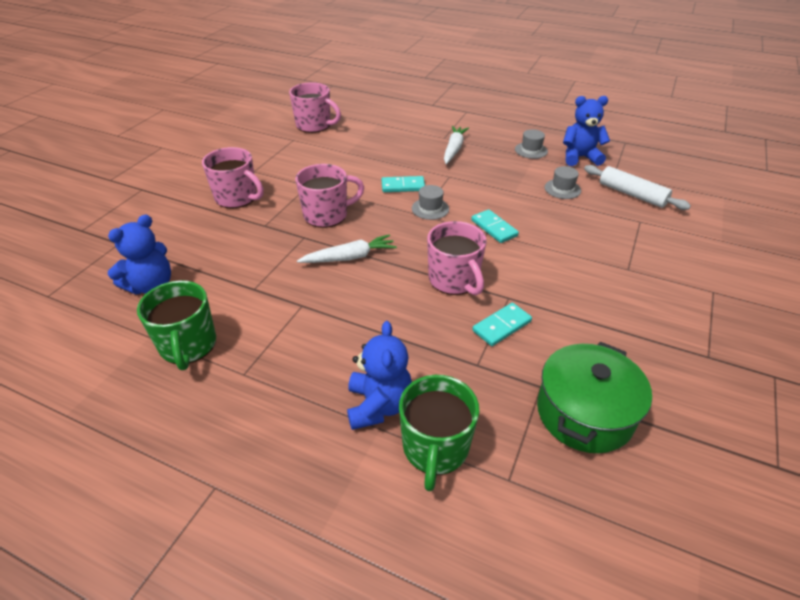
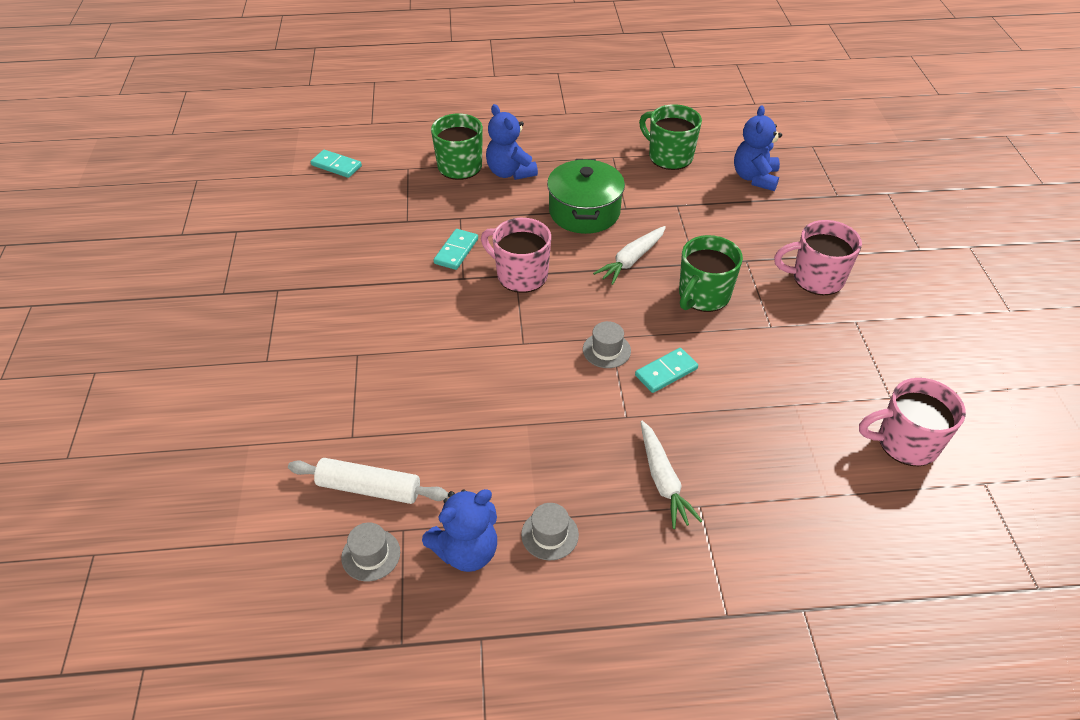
camera: 150 degrees right, 5 degrees up
pink mug [295,164,364,228] -> green mug [679,235,743,312]
turquoise domino [471,209,519,243] -> turquoise domino moved to [310,150,362,178]
green pot [537,342,652,453] -> green pot moved to [547,159,625,234]
grey hat [545,166,581,199] -> grey hat moved to [341,522,400,581]

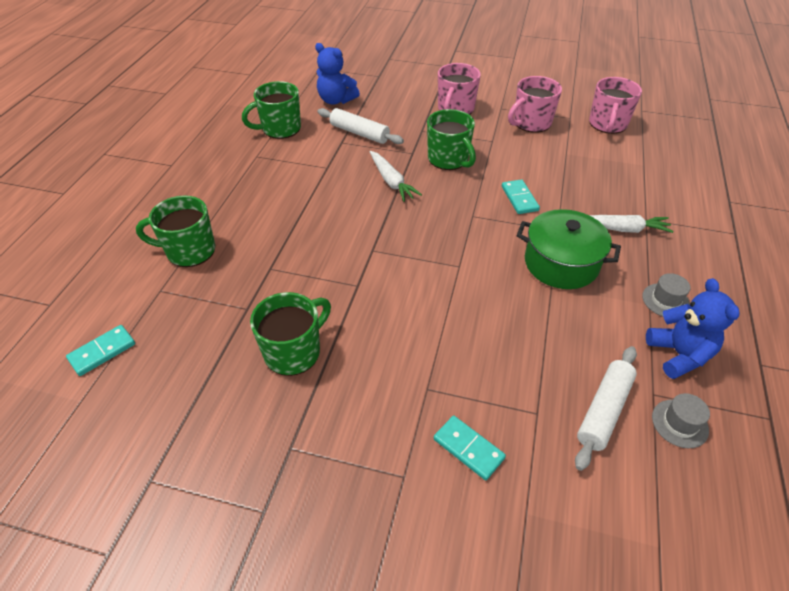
camera: 70 degrees left, 0 degrees up
turquoise domino [434,229,478,270] -> turquoise domino moved to [434,416,506,480]
pink mug [481,218,551,293] -> pink mug moved to [508,76,562,133]
blue teddy bear [486,104,538,180] -> none
green pot [547,159,625,234] -> green pot moved to [517,209,621,289]
grey hat [583,321,631,368] -> none
none -> green mug [250,292,331,376]
none -> white rolling pin [318,108,404,144]

